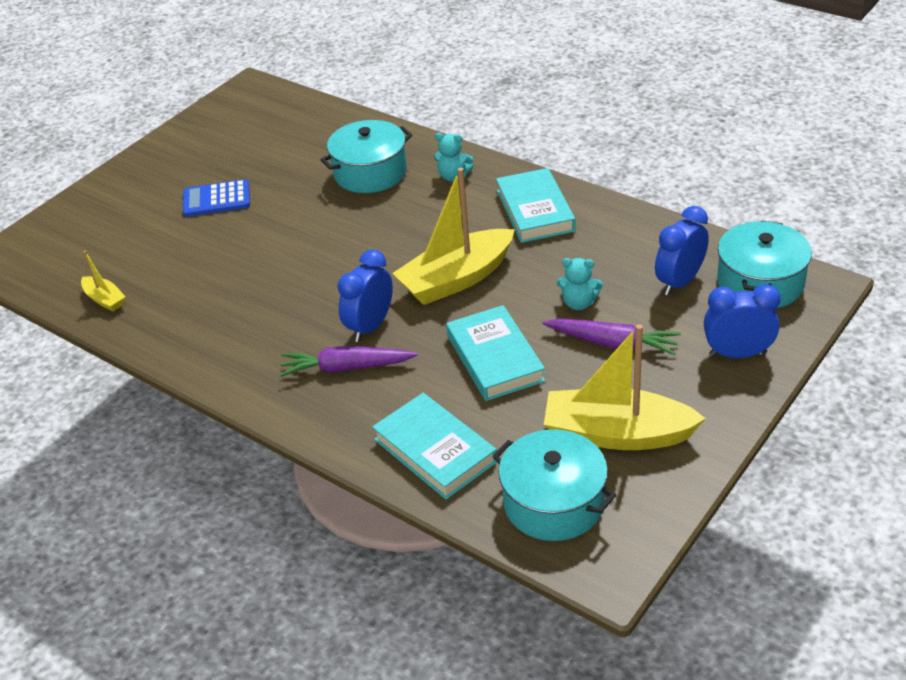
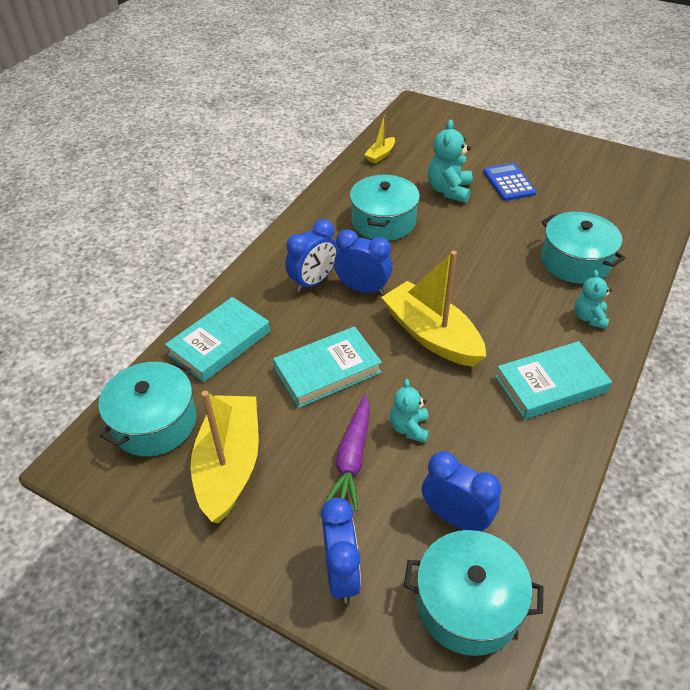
camera: 80 degrees right, 5 degrees up
purple carrot [280,346,417,377] -> blue clock [285,219,338,292]
none -> turquoise pot [350,175,420,241]
none -> turquoise teddy bear [428,120,472,203]

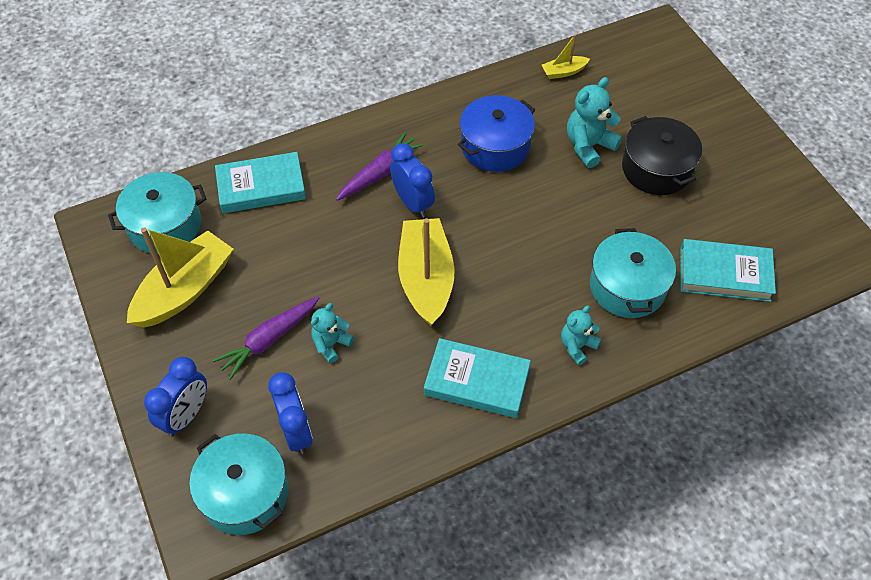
camera: 35 degrees right, 10 degrees up
turquoise book [273,326,382,408] -> turquoise book moved to [680,239,776,302]
blue clock [285,219,338,292] -> purple carrot [336,132,423,201]
turquoise pot [350,175,420,241] -> blue pot [458,95,535,172]
blue calculator [483,163,537,201] -> black pot [622,116,702,195]

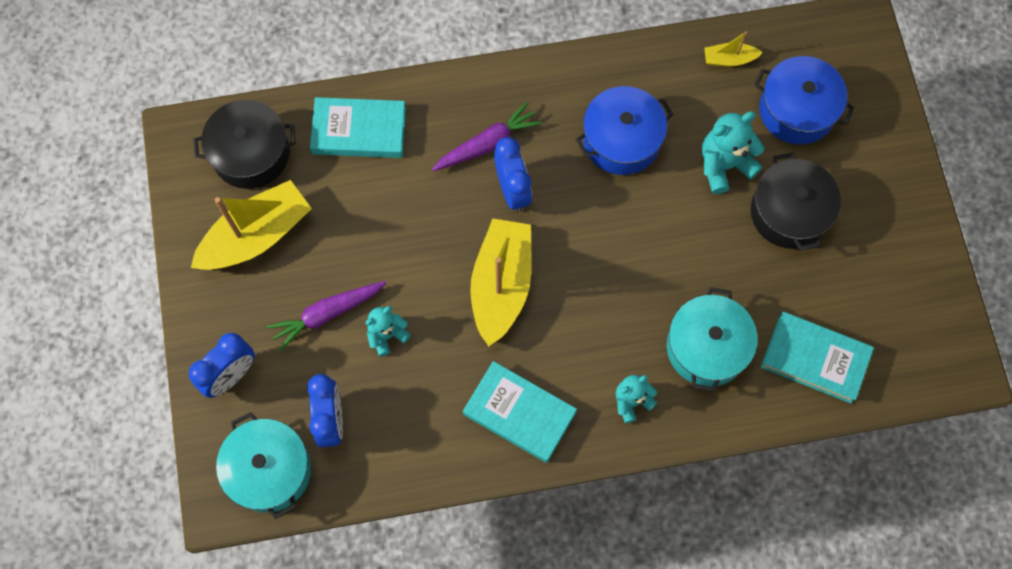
camera: 15 degrees right, 15 degrees up
turquoise pot [108,172,206,254] -> black pot [193,100,296,189]
none -> blue pot [754,56,855,144]

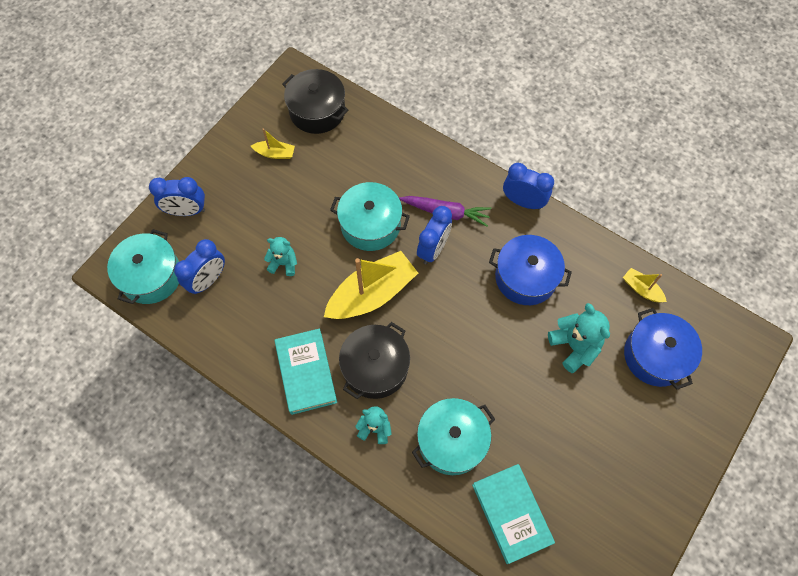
camera: 45 degrees right, 5 degrees down
yellow boat [191,180,312,270] -> yellow boat [251,128,295,159], size x0.47
purple carrot [266,281,386,351] -> none
turquoise book [310,97,406,158] -> none
turquoise teddy bear [702,111,764,194] -> turquoise teddy bear turned 45 degrees clockwise [548,303,610,373]
black pot [751,153,841,251] -> black pot moved to [339,322,410,399]
none -> turquoise pot [330,182,410,251]
none -> blue clock [503,163,554,209]

